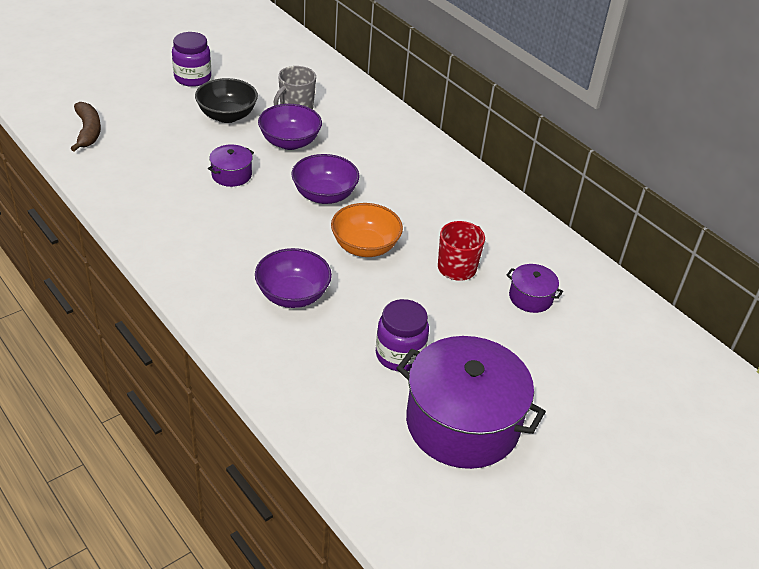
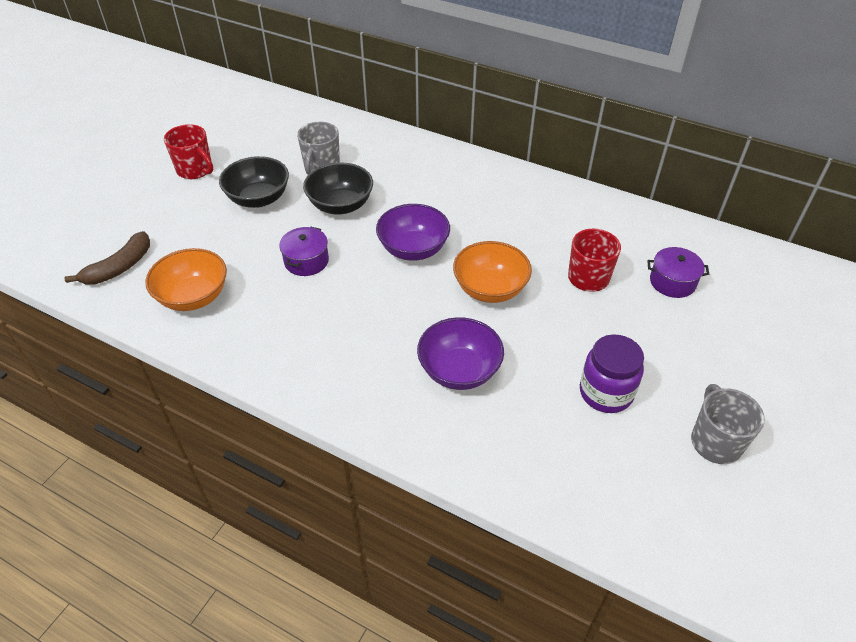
camera: 20 degrees left, 5 degrees up
brown banana [71,102,101,152] -> brown banana turned 75 degrees clockwise [64,231,150,284]
purple jar [172,32,211,87] -> red mug [164,124,213,179]
purple bowl [258,104,322,150] -> black bowl [303,162,373,215]
purple pot [396,336,546,469] -> grey mug [691,384,765,464]
none -> orange bowl [145,248,227,311]

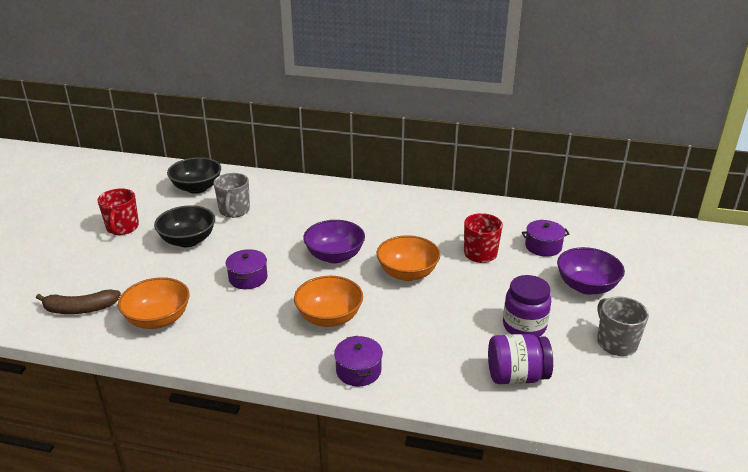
camera: 15 degrees left, 15 degrees down
brown banana [64,231,150,284] -> brown banana turned 60 degrees clockwise [36,289,121,314]
red mug [164,124,213,179] -> red mug turned 60 degrees clockwise [97,188,139,235]
black bowl [303,162,373,215] -> black bowl moved to [167,157,221,194]
purple bowl [417,317,504,390] -> purple bowl moved to [557,247,625,295]
none -> orange bowl [294,276,363,327]
none -> purple pot [334,336,383,386]
none -> purple jar [488,334,553,384]

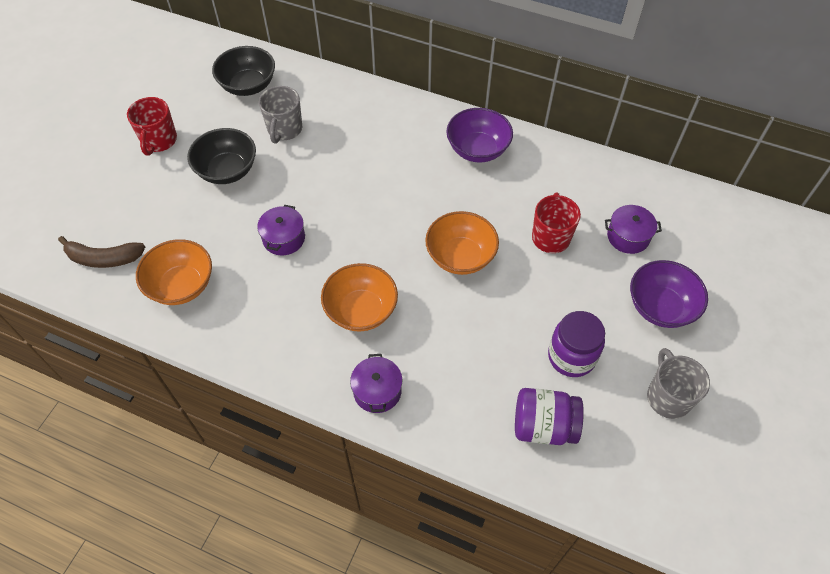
camera: 10 degrees right, 25 degrees up
purple bowl [303,220,365,263] -> purple bowl moved to [446,108,513,163]

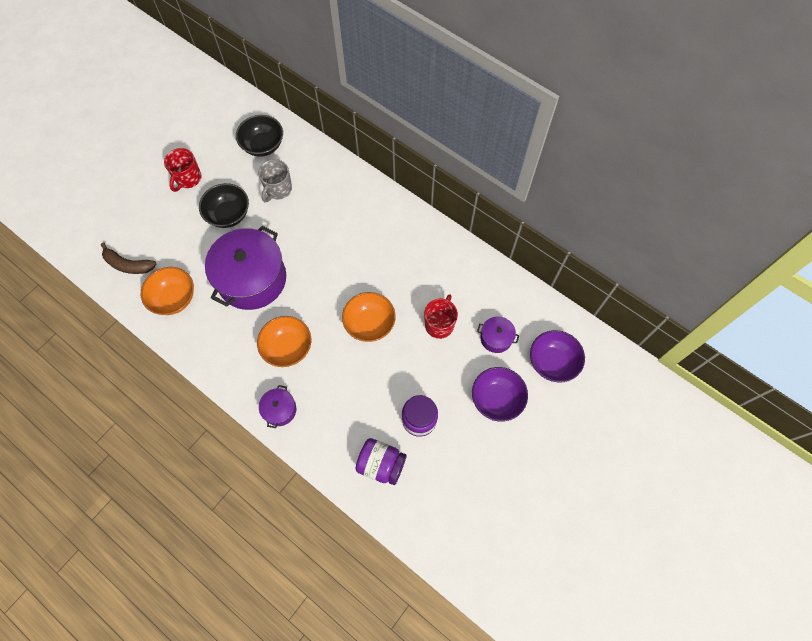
camera: 15 degrees right, 10 degrees up
purple pot [257,205,305,256] -> purple pot [205,226,286,310], size x2.25
purple bowl [446,108,513,163] -> purple bowl moved to [530,330,585,382]
grey mug [647,348,710,419] -> none

